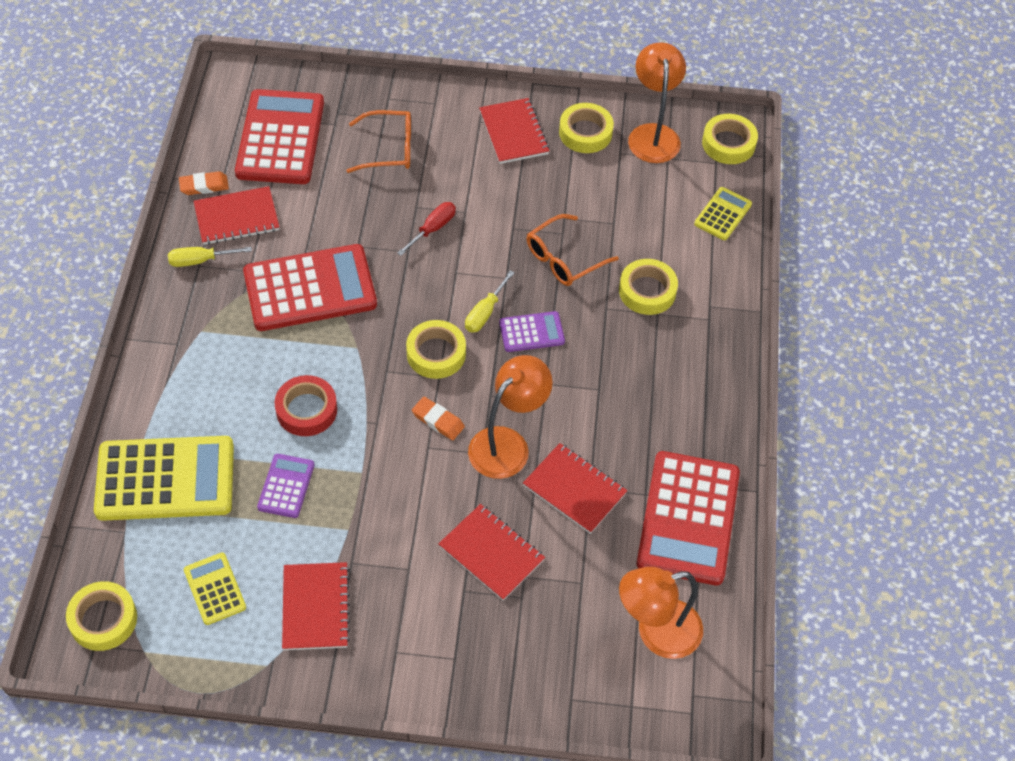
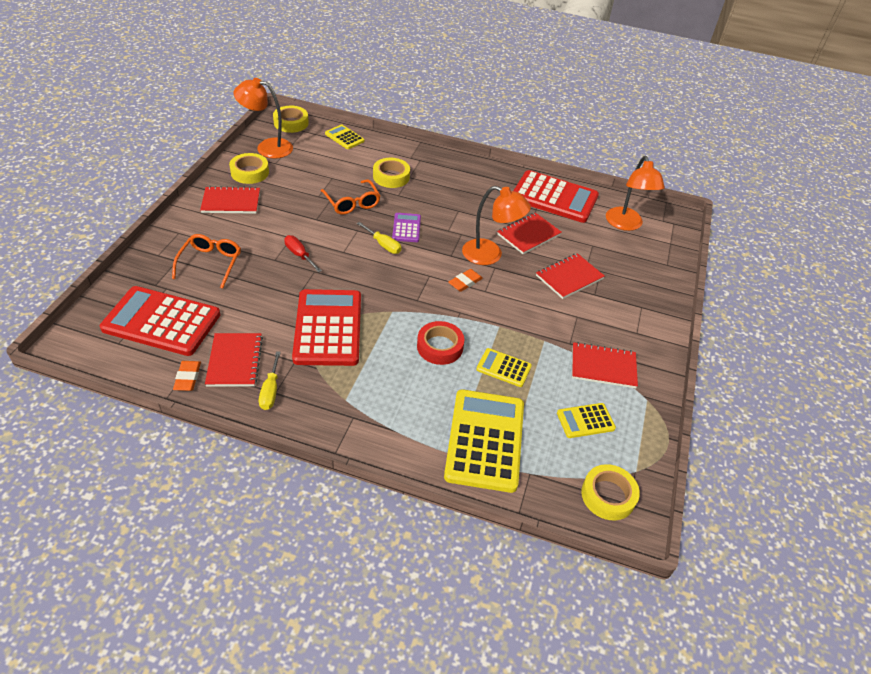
camera: 80 degrees left, 10 degrees down
purple calculator [257,454,314,518] -> yellow calculator [476,348,532,387]
yellow tape [406,320,466,379] -> none
orange lamp [468,355,553,479] -> orange lamp turned 150 degrees clockwise [462,186,531,265]

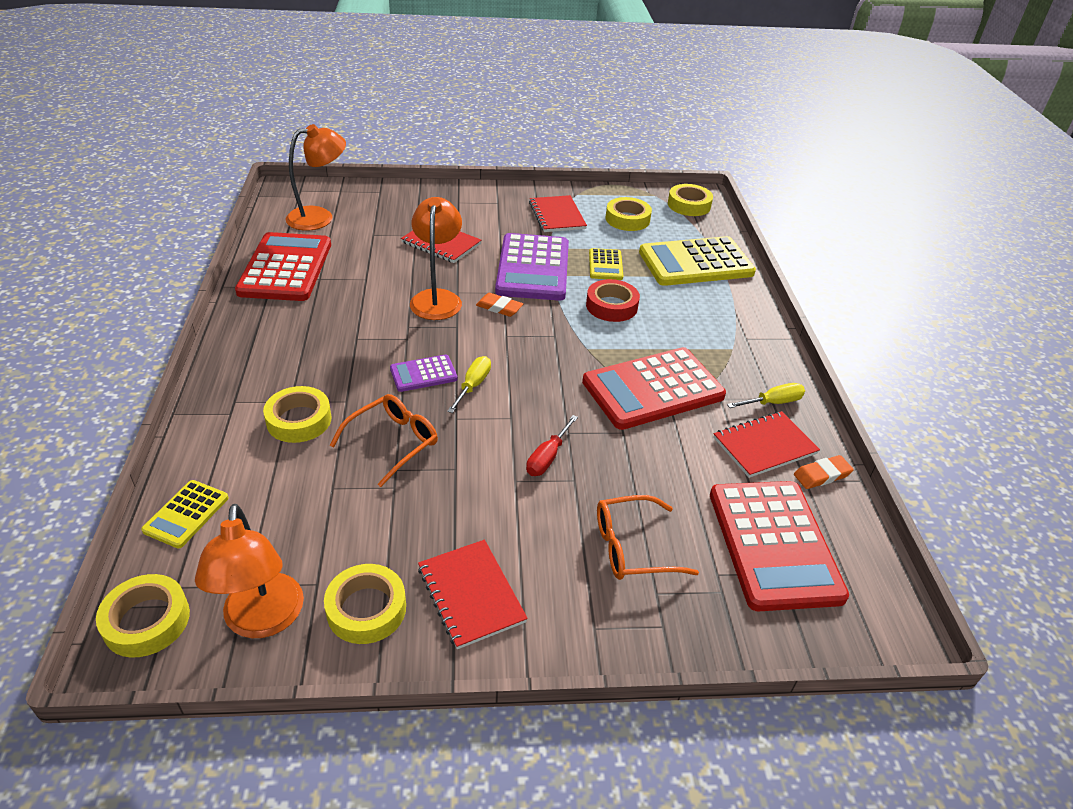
camera: 110 degrees left, 5 degrees down
red notebook [497,213,562,254] -> none
yellow calculator [557,403,616,438] -> yellow tape [606,197,652,231]
none -> purple calculator [495,233,569,301]

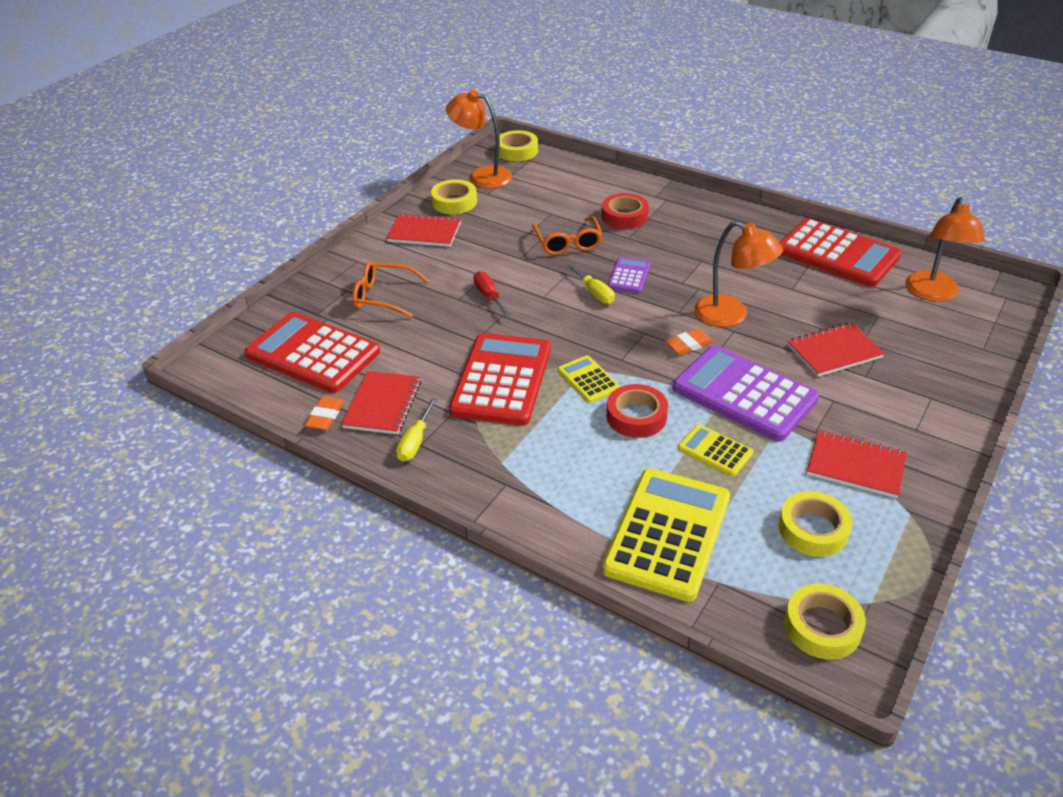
camera: 130 degrees right, 0 degrees up
yellow calculator [141,480,229,548] -> yellow calculator moved to [558,355,620,403]
yellow tape [263,386,332,443] -> red tape [602,193,649,229]
orange glasses [597,495,699,580] -> orange glasses turned 105 degrees counterclockwise [352,261,429,318]

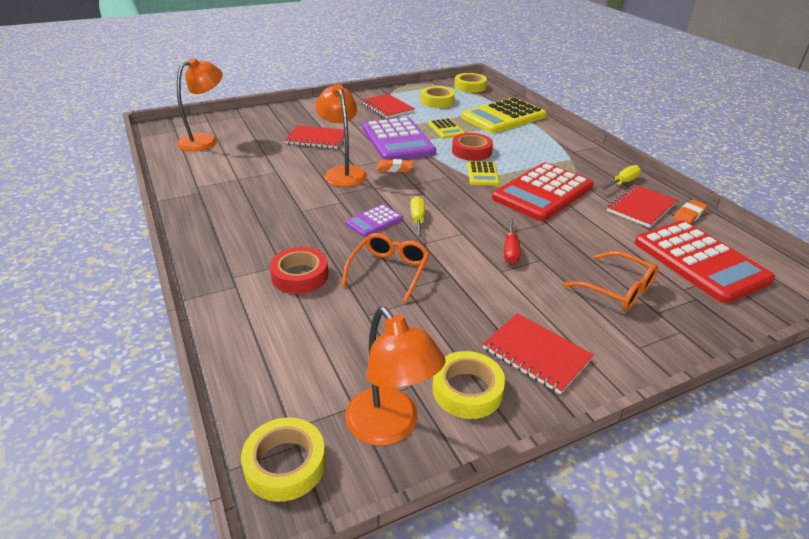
camera: 150 degrees left, 5 degrees down
red calculator [779,218,901,287] -> none

